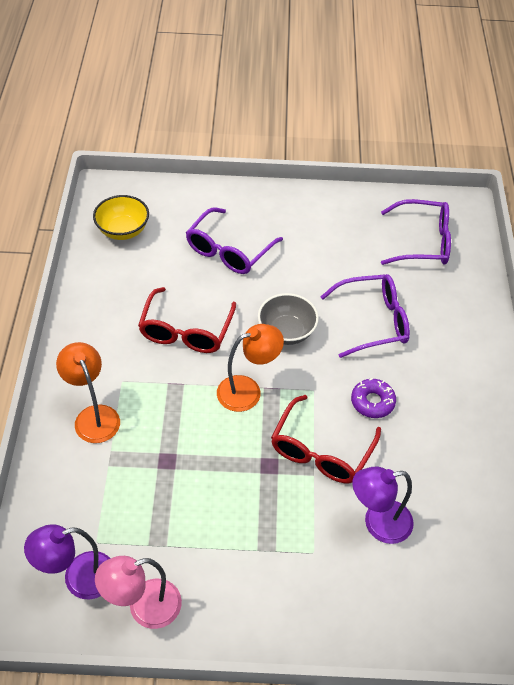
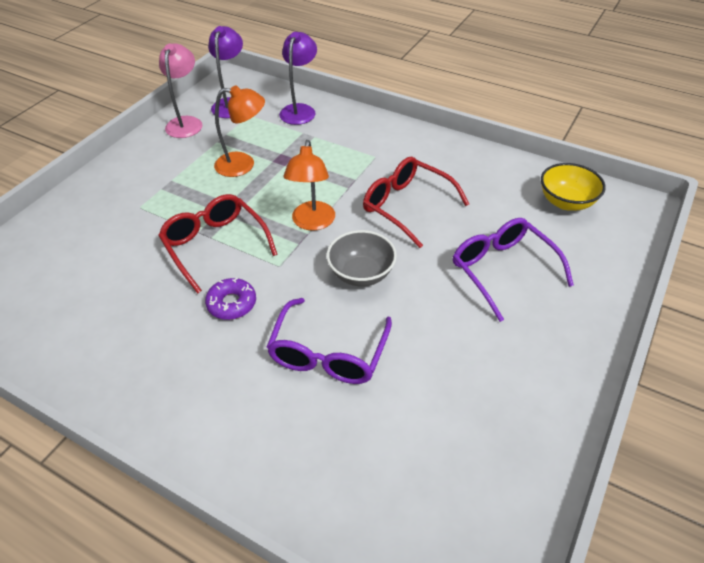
camera: 120 degrees right, 5 degrees down
orange lamp [56,342,120,443] -> orange lamp moved to [214,85,265,177]
purple lamp [352,467,414,544] -> purple lamp moved to [279,32,317,125]
purple glasses [381,199,451,265] -> none

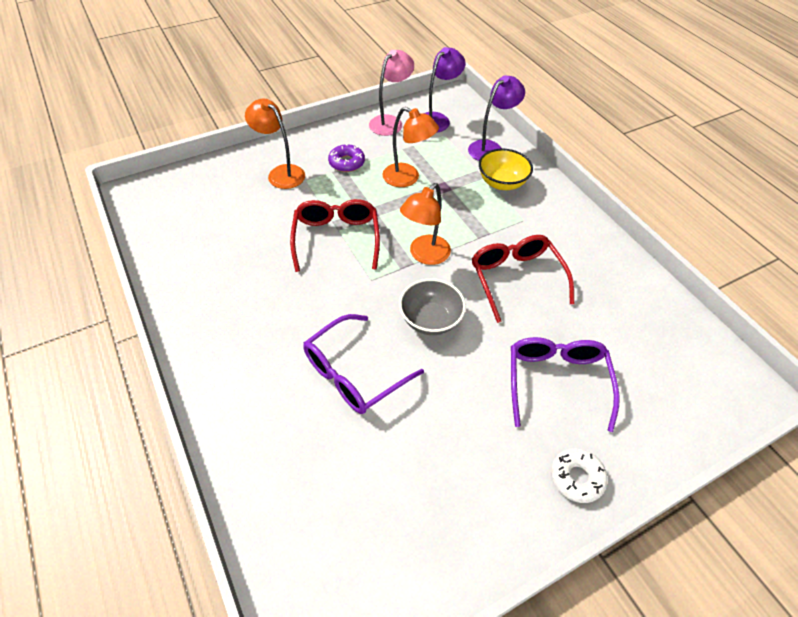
camera: 30 degrees right, 5 degrees up
purple donut [205,278,256,320] -> purple donut moved to [328,144,365,172]
yellow bowl [541,163,606,211] -> yellow bowl moved to [479,148,533,190]
none -> orange lamp [245,99,305,189]
none -> white donut [551,448,608,503]

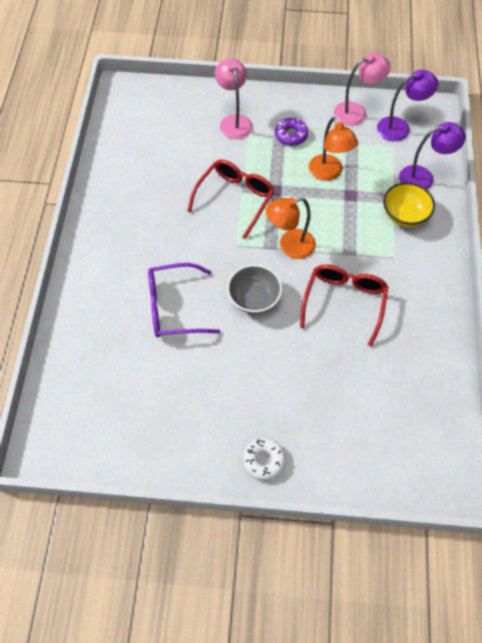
camera: 35 degrees right, 10 degrees up
orange lamp [245,99,305,189] -> pink lamp [215,58,252,139]
purple glasses [511,337,620,432] -> none

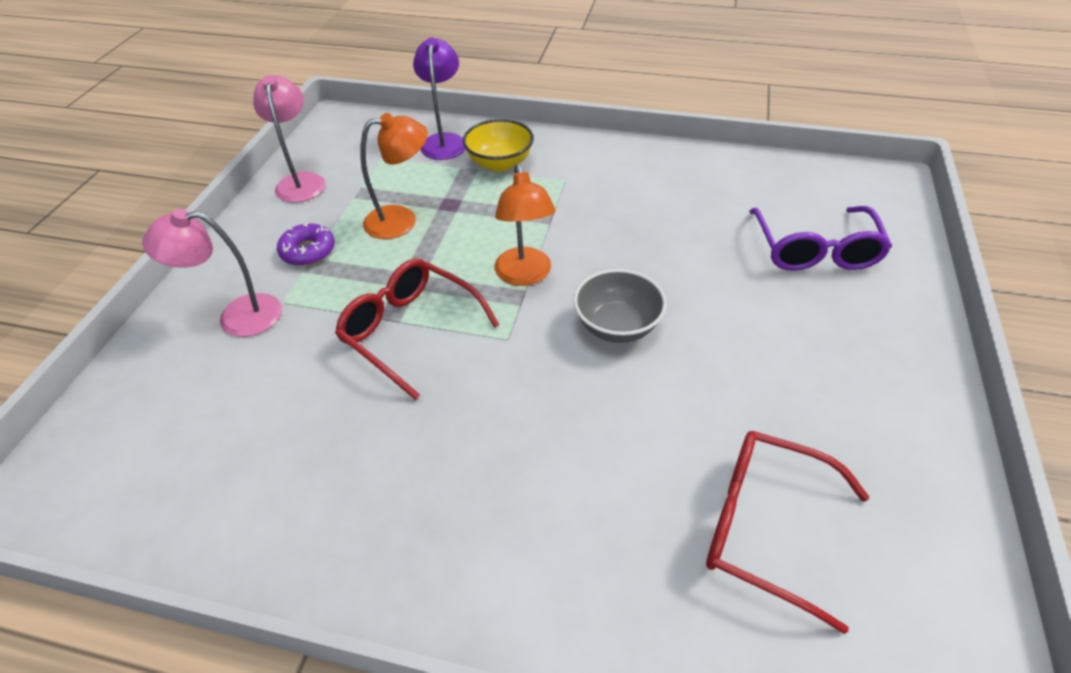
camera: 80 degrees left, 15 degrees down
purple glasses [148,263,220,337] -> purple glasses moved to [749,206,892,271]
white donut [243,438,286,480] -> none
red glasses [300,265,389,346] -> red glasses moved to [706,431,869,634]
purple lamp [377,70,438,142] -> none

